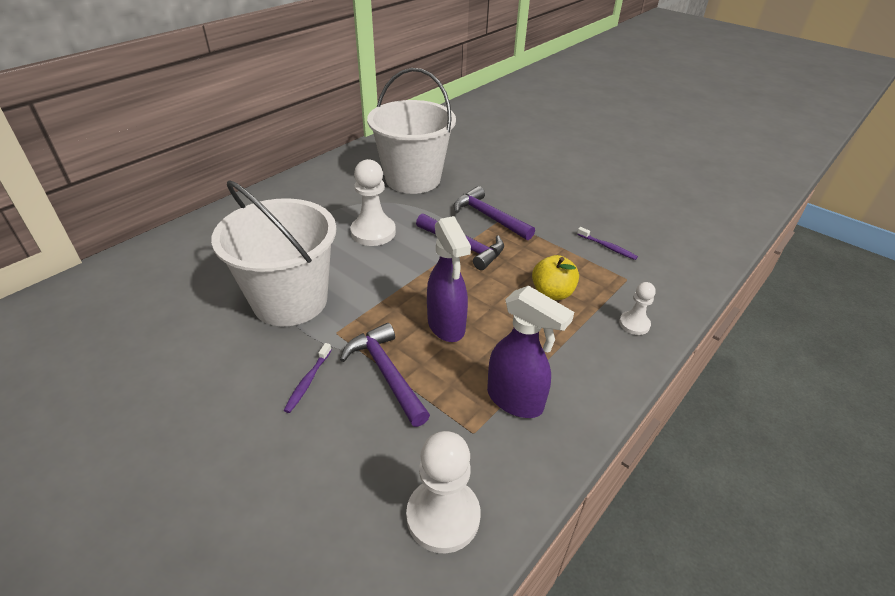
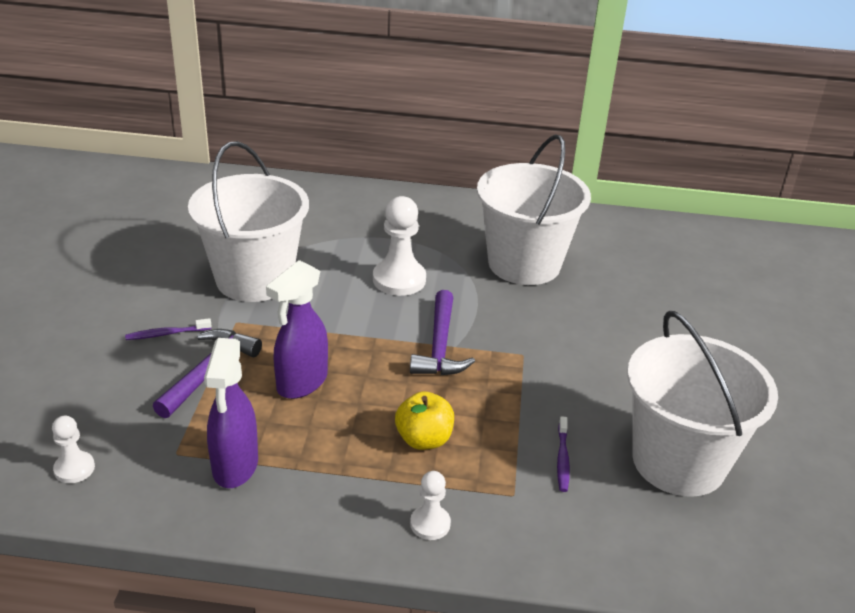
camera: 55 degrees right, 5 degrees down
white pawn [406,431,481,553] -> white pawn [52,416,95,483], size x0.56
purple hammer [454,186,535,240] -> none
none -> white bucket [627,311,778,497]

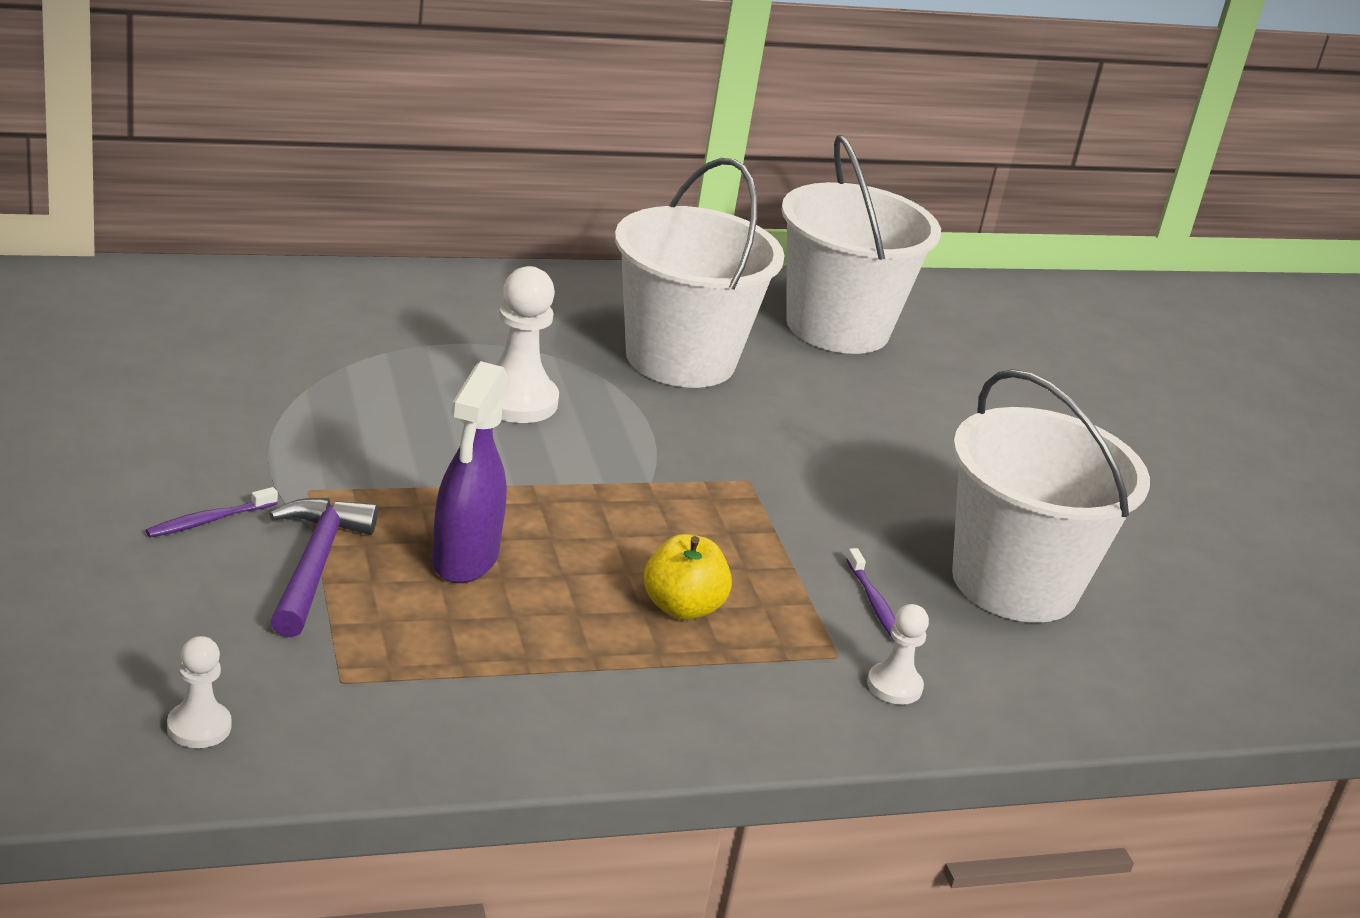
camera: 25 degrees left, 5 degrees down
white bucket [188,141,309,302] -> white bucket moved to [781,135,941,354]
purple spray bottle [204,338,258,488] -> none
purple hammer [410,290,475,375] -> none
white pawn [410,471,451,540] -> white pawn moved to [867,604,929,705]

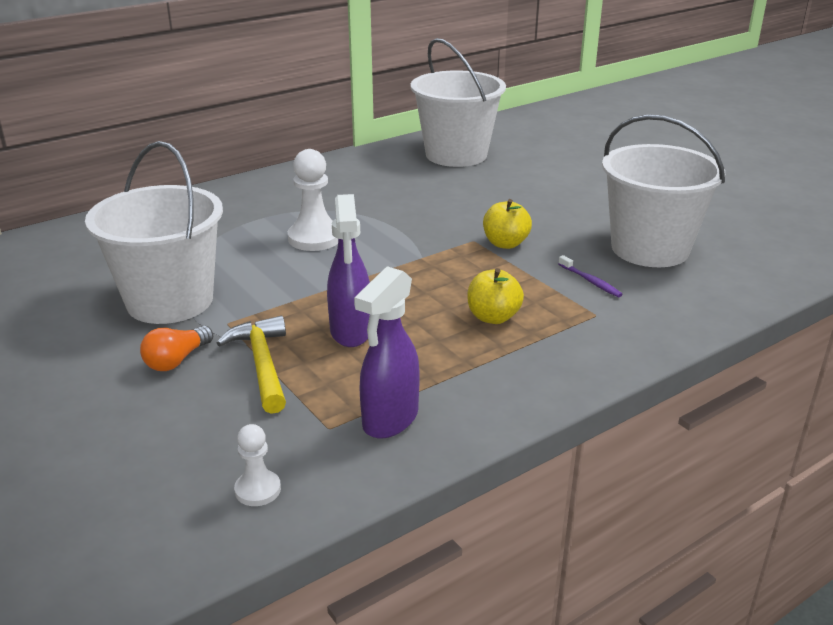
camera: 15 degrees left, 0 degrees up
purple toothbrush [146,487,278,538] -> orange light bulb [140,326,213,371]
purple hammer [269,498,378,637] -> yellow hammer [217,316,286,414]
white bucket [615,158,785,388] -> white bucket moved to [85,141,223,324]
white pawn [867,604,929,705] -> none
none -> purple spray bottle [354,266,420,439]
none -> yellow apple [483,199,532,249]

